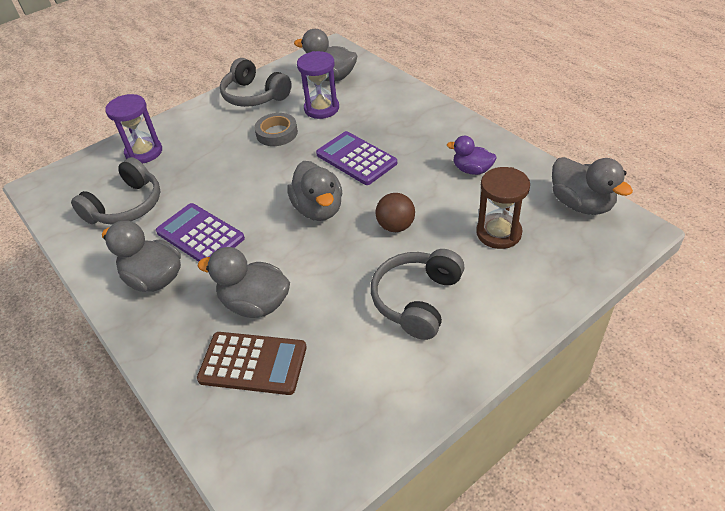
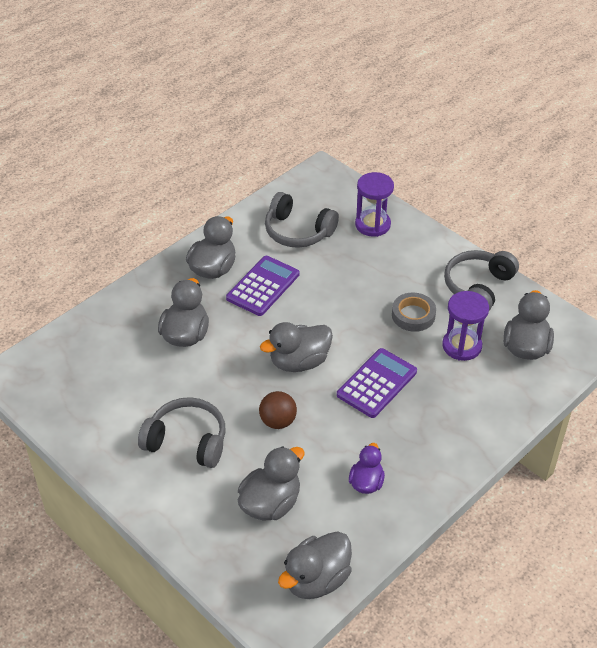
camera: 80 degrees right, 0 degrees up
brown calculator [197,332,307,395] -> none
brown hourglass [476,167,530,249] -> grey duck [238,446,305,520]

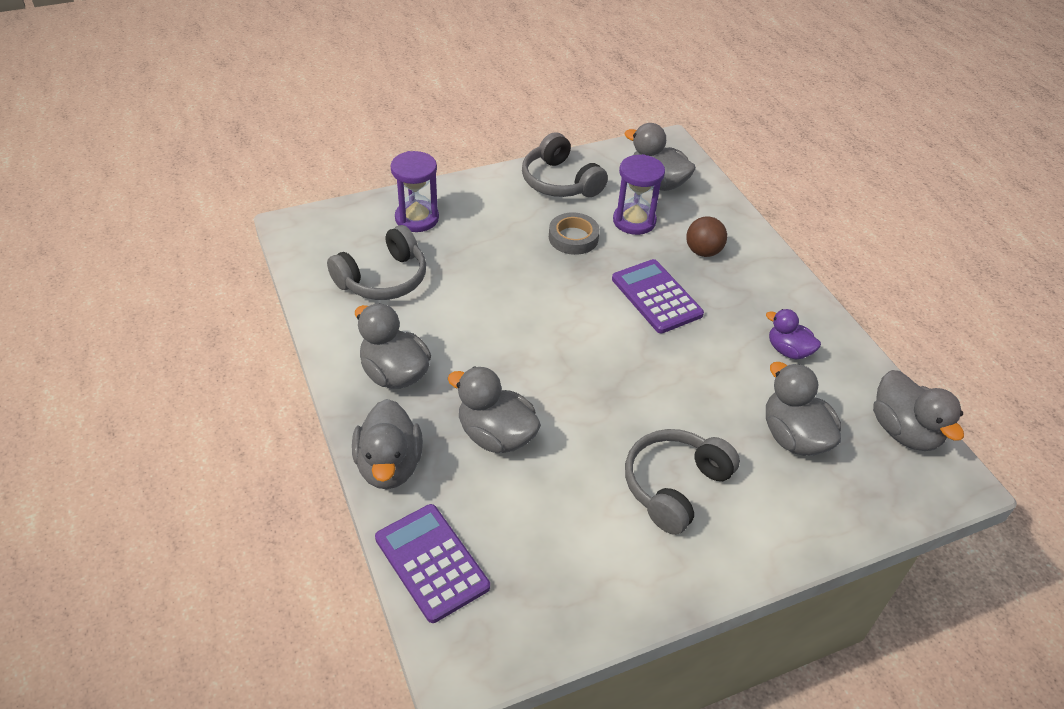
camera: 70 degrees left, 0 degrees up
purple calculator [226,256,299,316] -> purple calculator moved to [375,504,490,623]
brown ball [259,391,297,429] -> brown ball moved to [686,216,727,257]
grey duck [260,322,333,372] -> grey duck moved to [352,399,423,489]

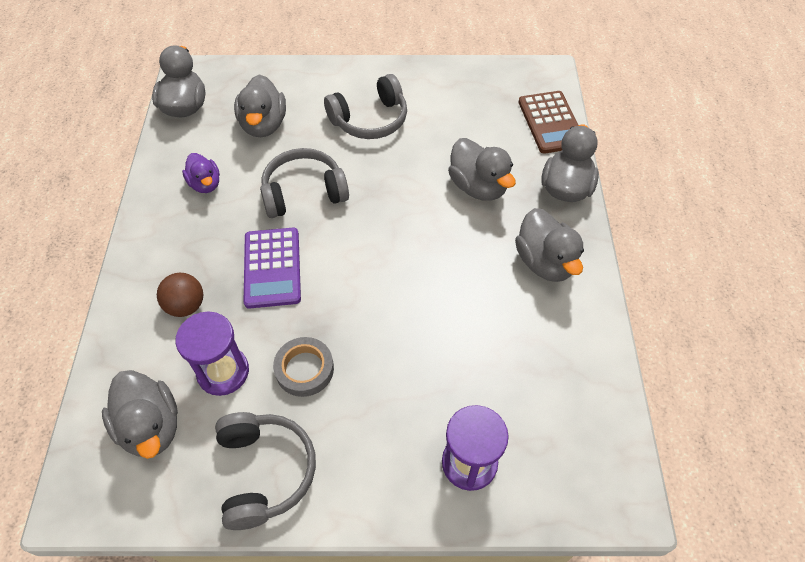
camera: 155 degrees left, 10 degrees up
grey headphones [327,225,426,300] -> grey headphones moved to [260,148,349,218]
purple calculator [375,504,490,623] -> brown calculator [518,91,579,154]

